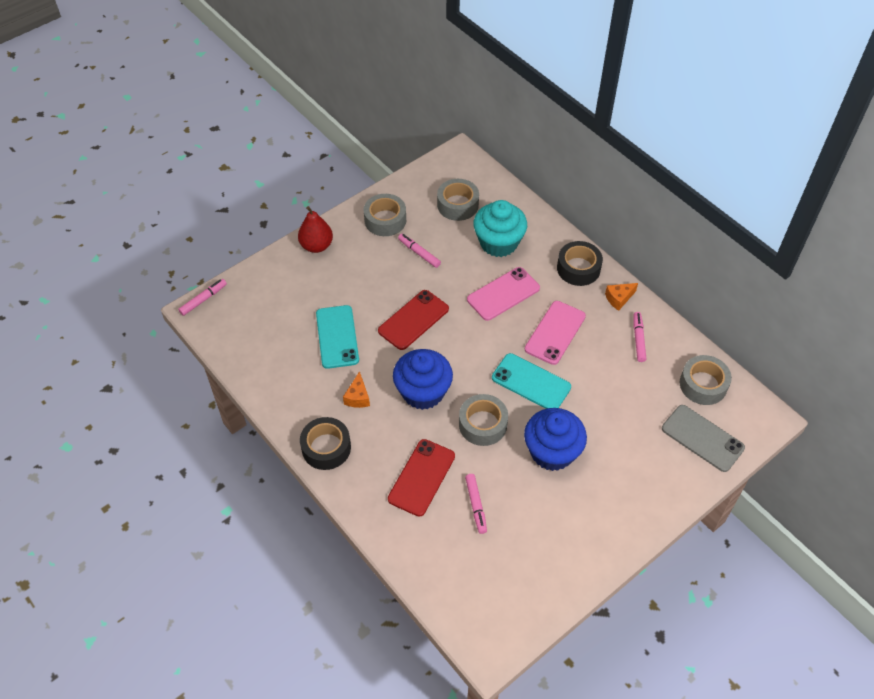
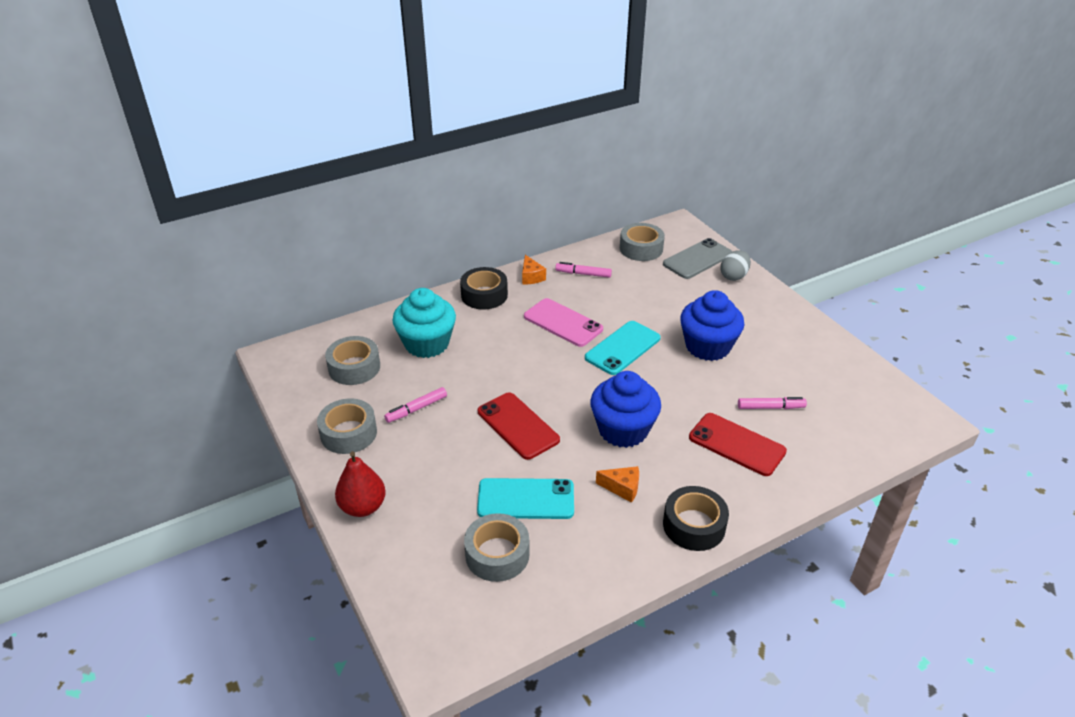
camera: 80 degrees left, 15 degrees down
pink marker [178,279,227,316] -> none
grey tape [459,394,508,446] -> grey tape moved to [464,513,530,582]
pink phone [467,267,540,321] -> none
none -> grey egg [721,250,751,281]

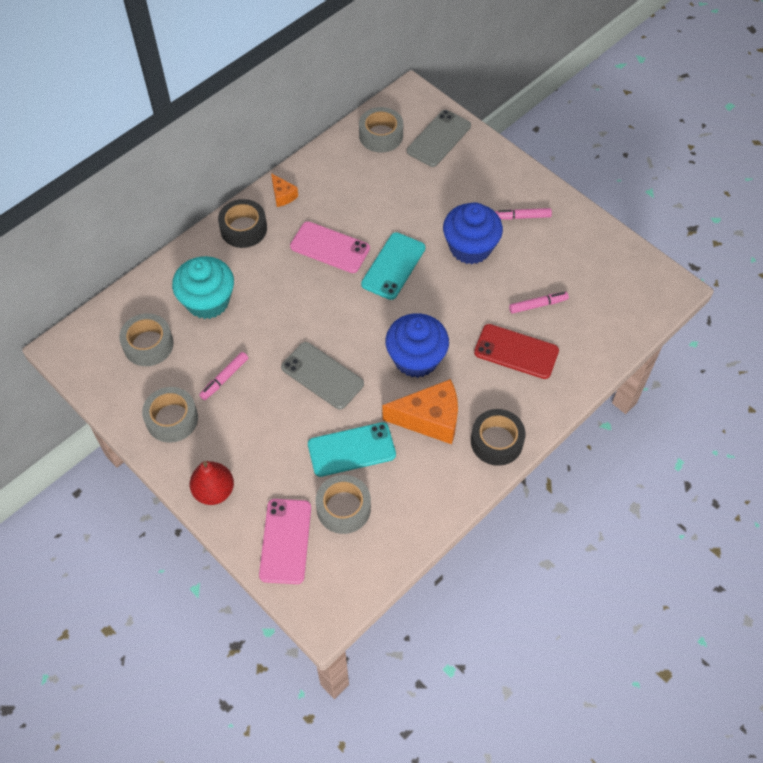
camera: 15 degrees left, 20 degrees up
red phone [478,392,560,460] -> grey phone [281,342,364,410]
pink marker [555,262,612,278] -> pink marker moved to [495,208,552,220]
orange cheese [596,466,639,503] -> orange cheese [383,379,458,444], size x1.99
grey egg [721,250,751,281] -> none
none -> pink phone [259,499,311,584]

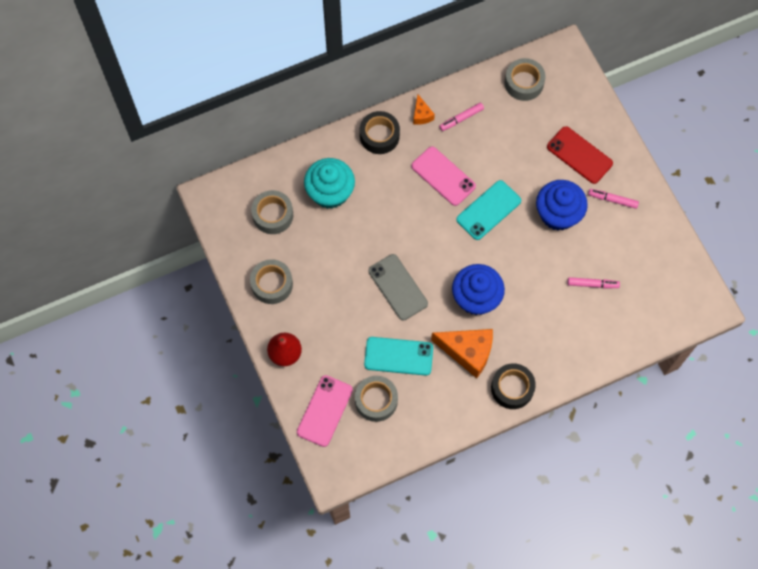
camera: 20 degrees right, 10 degrees up
pink marker [199,352,248,400] -> pink marker moved to [439,103,484,131]
grey phone [407,110,471,167] -> none
red phone [474,324,559,379] -> red phone moved to [547,126,613,184]

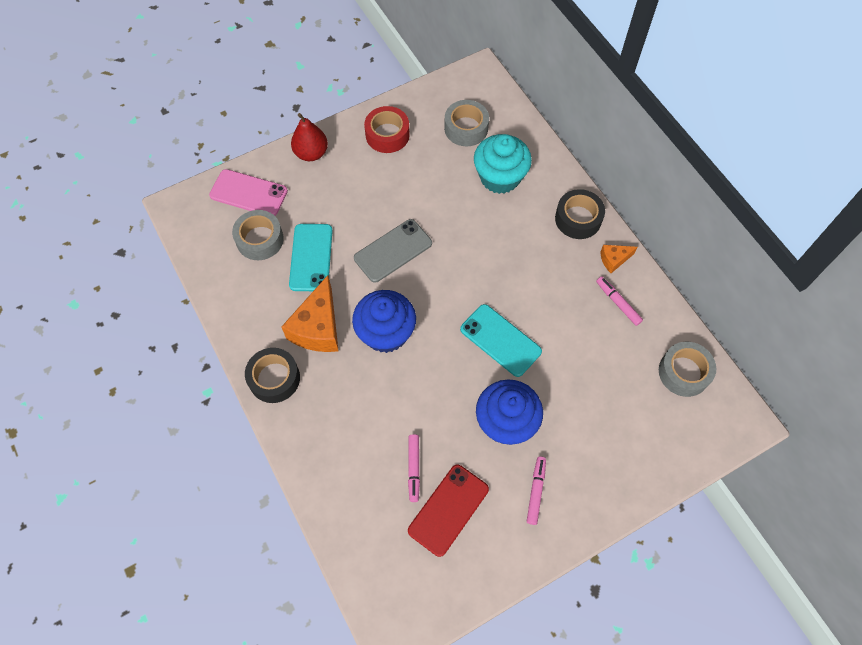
camera: 85 degrees right, 5 degrees down
grey tape [250,259,293,304] -> red tape [364,106,410,153]
pink phone [411,146,476,206] -> none
red phone [547,126,613,184] -> red phone moved to [408,464,489,557]

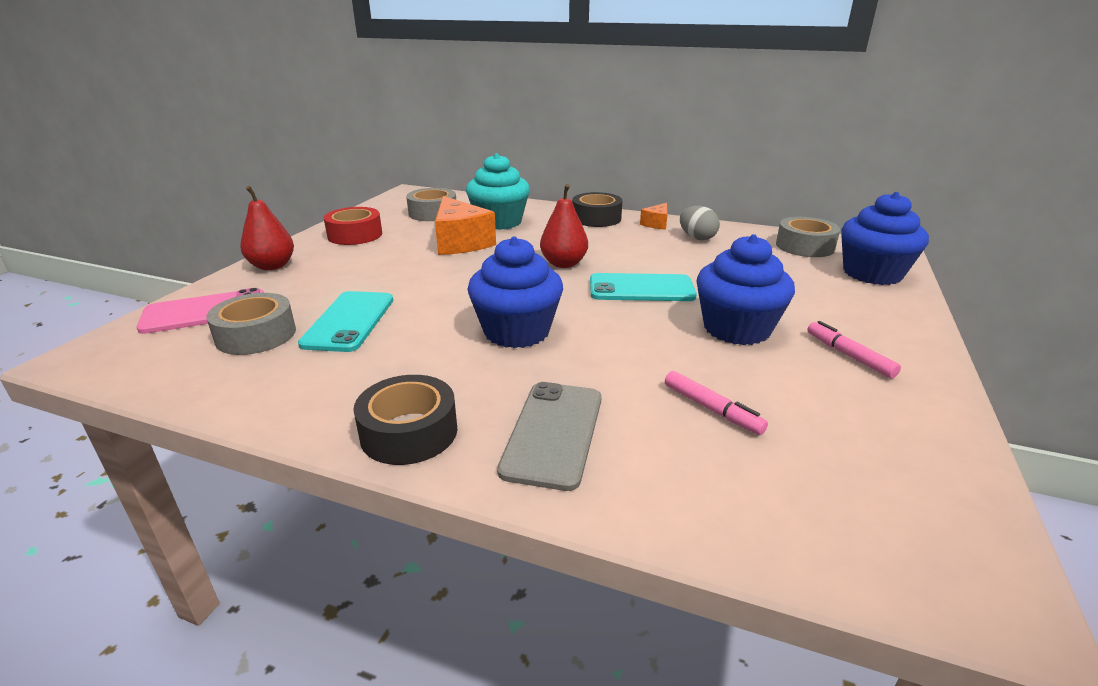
camera: 40 degrees left, 35 degrees down
orange cheese [281,275,338,352] -> orange cheese moved to [435,196,496,255]
turquoise phone [289,224,333,291] -> turquoise phone turned 45 degrees clockwise [298,291,393,352]
grey phone [354,219,432,283] -> grey phone moved to [497,382,602,491]
red phone [408,464,489,557] -> none
pink marker [596,276,643,326] -> grey egg [680,206,720,240]
none -> red pear [540,184,588,268]
none -> blue cupcake [841,192,929,285]

